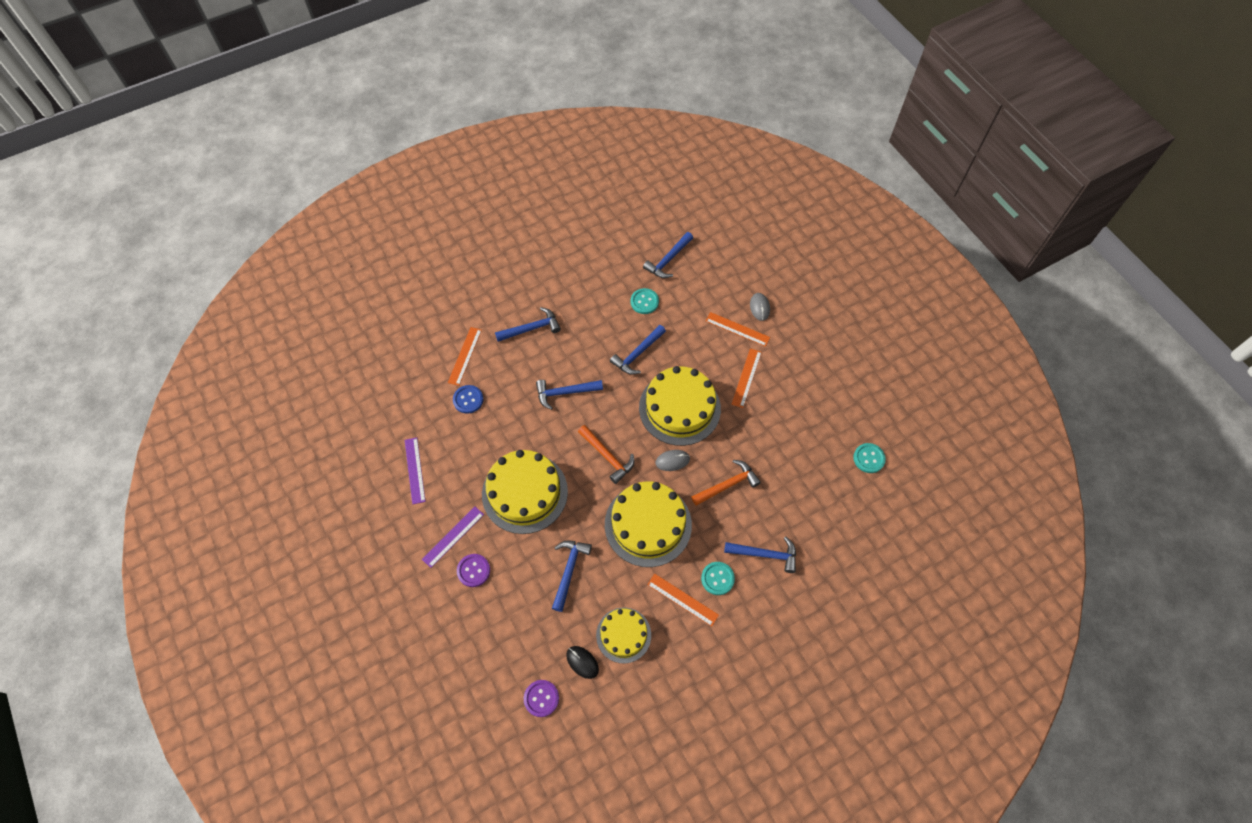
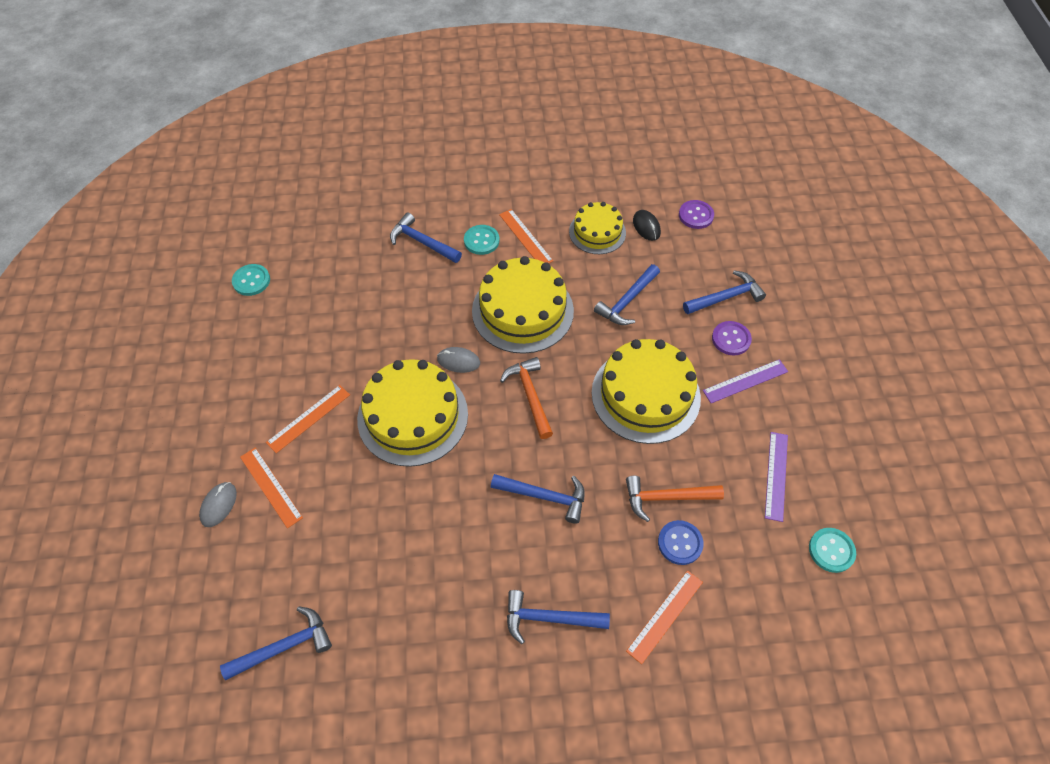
camera: 155 degrees left, 5 degrees down
blue hammer [610,325,666,375] -> blue hammer moved to [683,270,766,314]
turquoise button [630,288,659,314] -> turquoise button moved to [809,528,856,573]
orange hammer [691,460,761,506] -> orange hammer moved to [626,476,724,522]

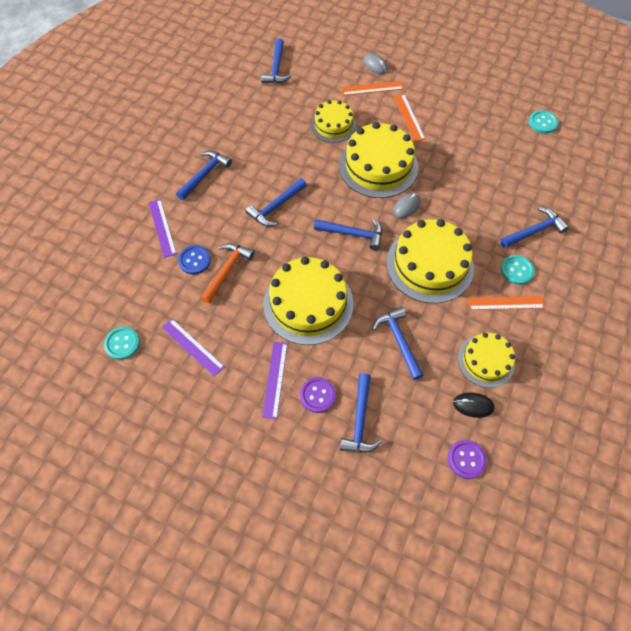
camera: 120 degrees right, 5 degrees up
orange hammer [500,357,553,439] -> blue hammer [314,218,382,250]
orange ruler [626,570,703,664] -> purple ruler [148,199,177,258]
none -> yellow cake [311,100,356,143]

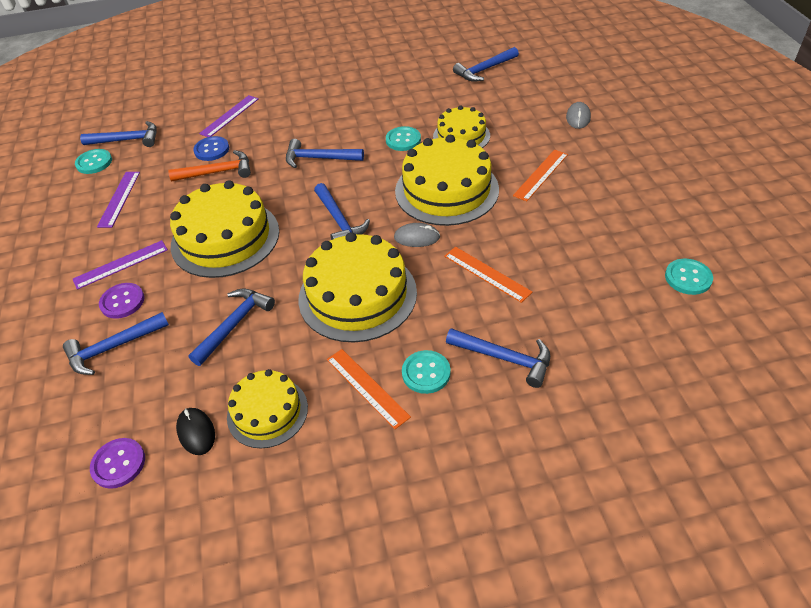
camera: 55 degrees right, 15 degrees down
blue hammer [176,151,232,200] -> blue hammer moved to [80,121,157,147]
orange ruler [341,81,404,96] -> orange ruler moved to [444,247,532,303]
none -> turquoise button [386,126,421,151]

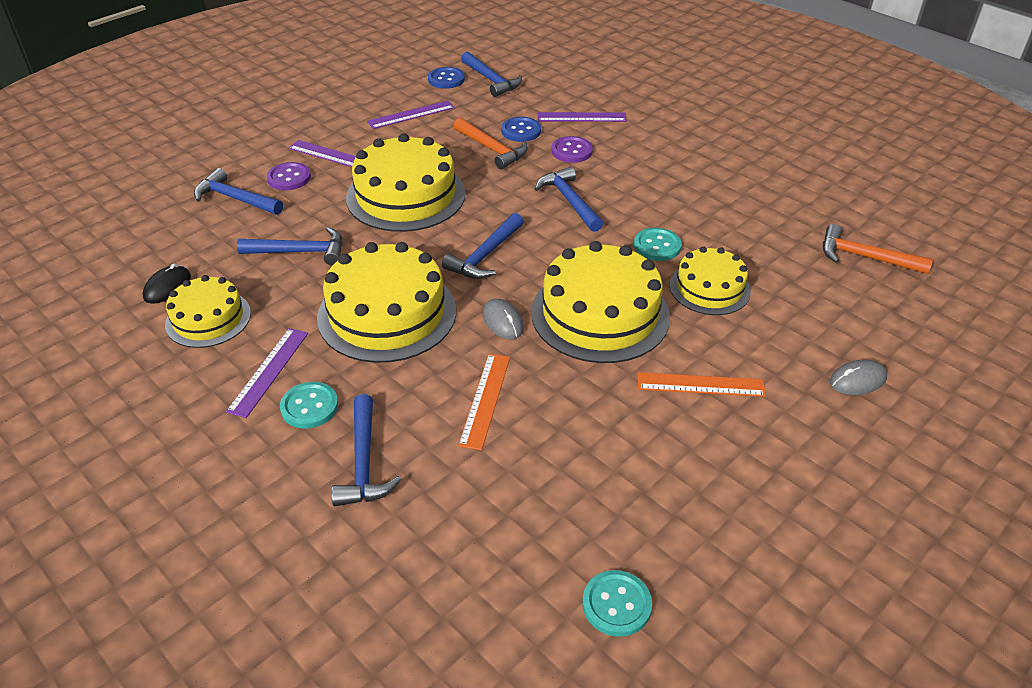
camera: 55 degrees right, 5 degrees down
turquoise button [75,149,112,174] -> blue button [428,67,465,89]
purple button [90,438,145,489] -> purple button moved to [551,136,593,163]
orange ruler [327,349,411,429] -> purple ruler [226,328,308,418]
blue hammer [453,47,519,82] -> orange hammer [823,224,933,274]

